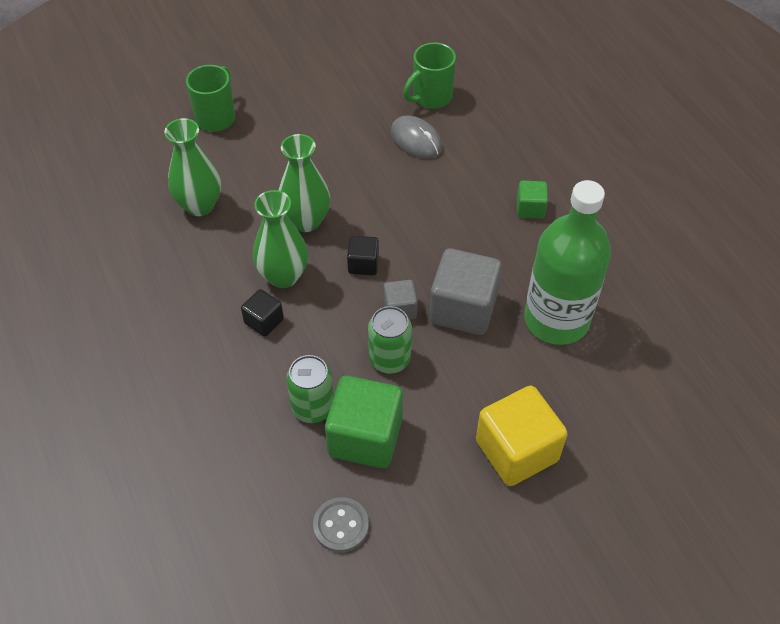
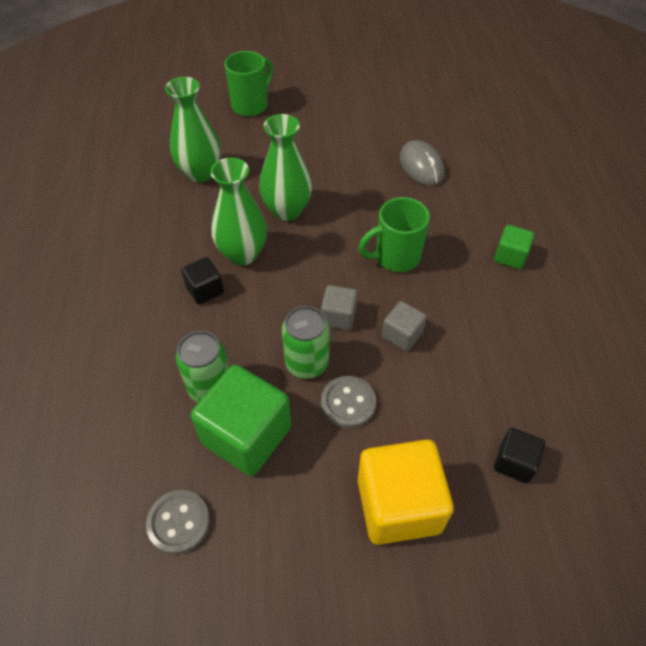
camera: 20 degrees right, 0 degrees up
black cube [347,236,379,275] -> black cube moved to [494,428,545,483]
green mug [403,42,456,109] -> green mug moved to [358,197,430,272]
grey cube [429,248,502,335] -> grey cube [382,301,427,351], size x0.51
green bottle [524,180,611,345] -> none
none -> grey button [321,376,376,428]

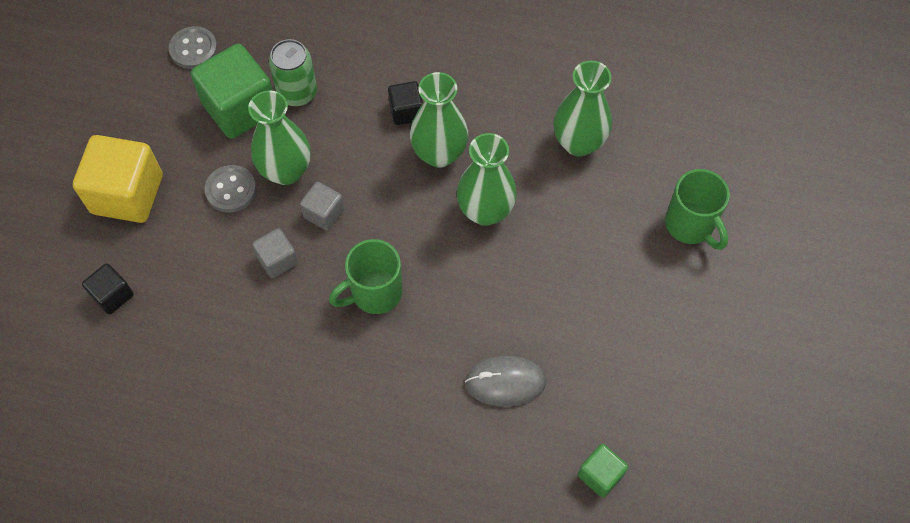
camera: 110 degrees right, 10 degrees up
green can [282,306,330,379] -> green vase [248,90,311,185]
green mug [358,197,430,272] -> green mug turned 120 degrees counterclockwise [329,239,403,314]
green cube [494,225,534,269] -> green cube moved to [578,444,628,497]

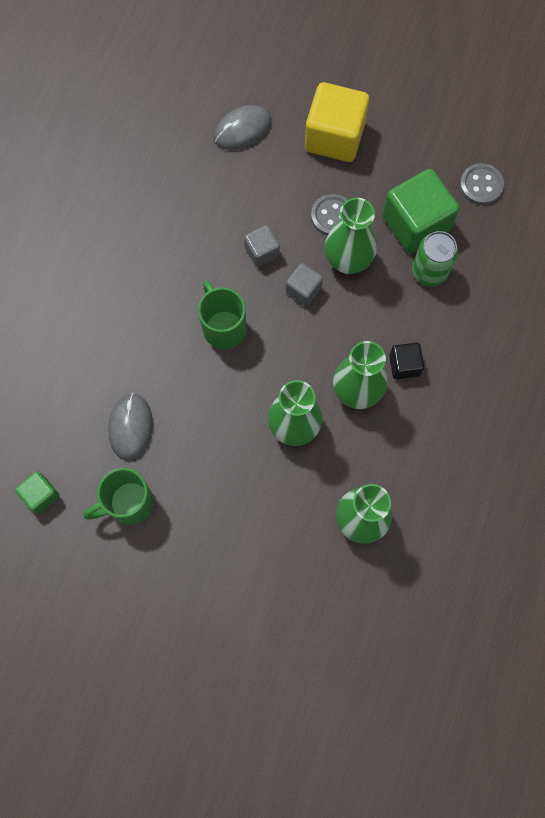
camera: 95 degrees right, 10 degrees up
black cube [82,263,134,315] -> grey mouse [214,105,272,150]
green mug [665,169,730,250] -> green mug moved to [83,468,154,525]

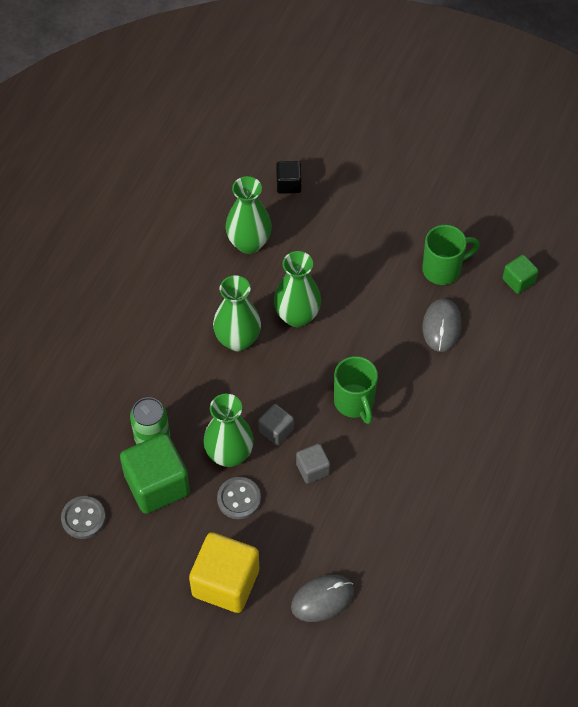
camera: 175 degrees left, 15 degrees down
black cube [389,343,424,379] -> black cube moved to [276,161,302,194]

